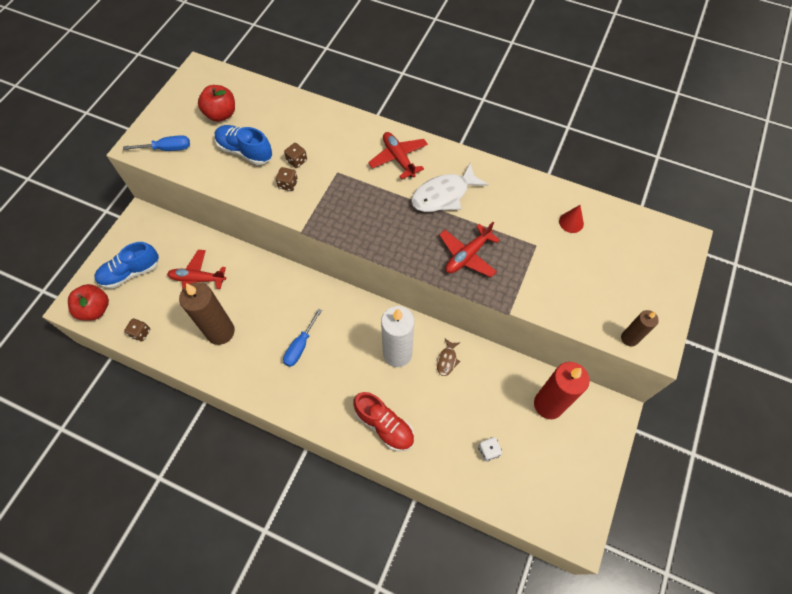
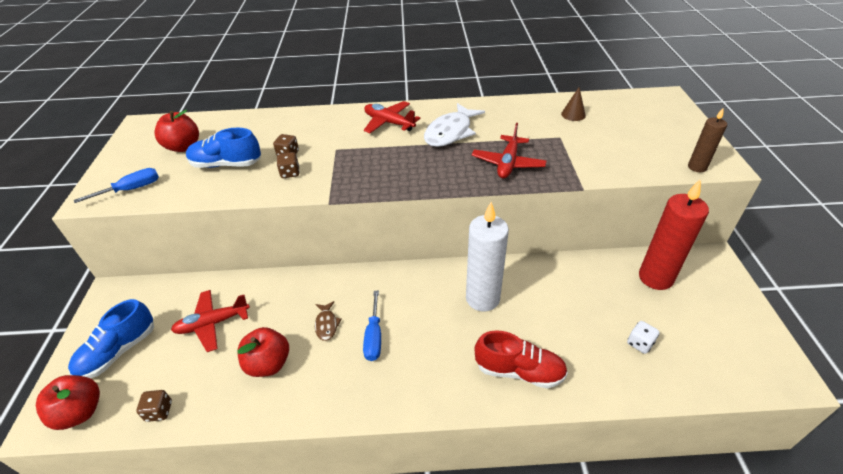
camera: 25 degrees left, 20 degrees down
brown candle [179,282,235,345] -> red apple [237,327,289,377]
brown fish [437,339,460,376] -> brown fish moved to [315,301,342,341]
red cone [559,205,584,233] -> brown cone [561,88,586,121]

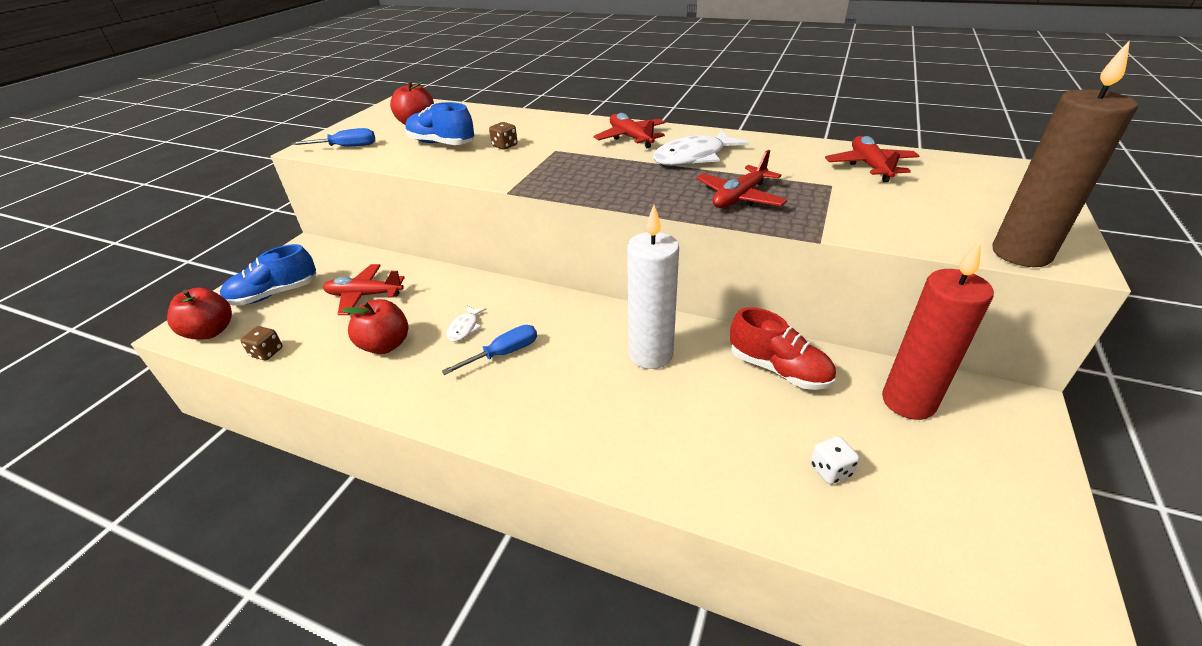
camera: 25 degrees right, 5 degrees down
brown dice [277,152,300,178] -> none
brown fish [315,301,342,341] -> white fish [446,305,487,342]
blue screwdriver [363,291,381,361] -> blue screwdriver turned 150 degrees counterclockwise [442,325,537,375]
red shoe [475,330,568,389] -> red shoe moved to [730,307,836,390]
brown cone [561,88,586,121] -> red plane [825,136,919,182]
brown candle [688,107,727,172] -> brown candle [992,40,1138,267], size x1.89

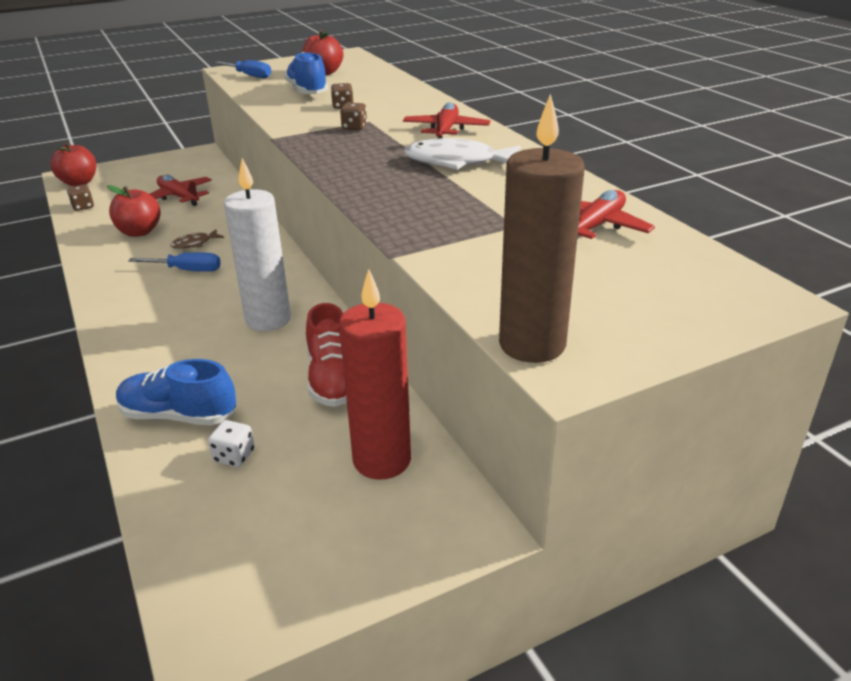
camera: 40 degrees right, 5 degrees down
blue shoe [220,244,317,306] -> blue shoe moved to [116,359,236,426]
white fish [446,305,487,342] -> brown fish [170,229,224,249]
red plane [696,150,788,208] -> none
none -> brown dice [340,103,367,130]

